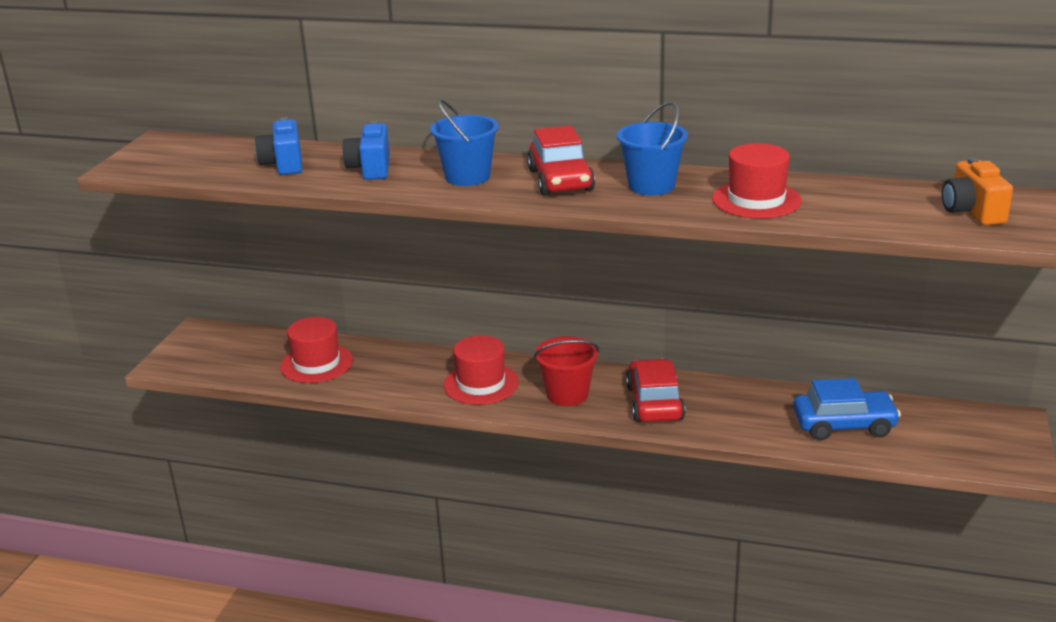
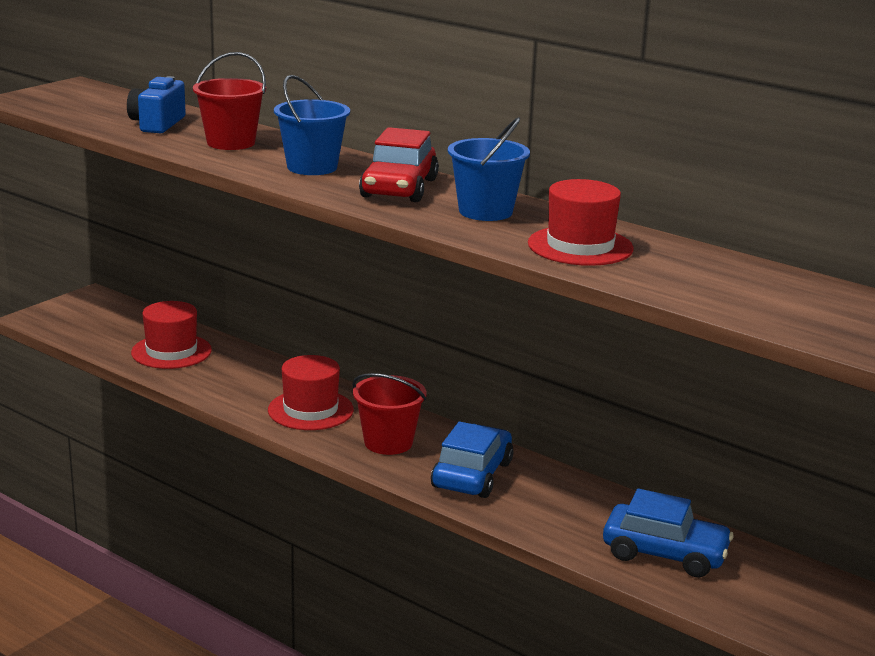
camera: 20 degrees right, 5 degrees down
blue camera [342,121,390,180] -> red bucket [193,52,266,150]
red car [626,359,685,422] -> blue car [431,422,513,498]
orange camera [942,157,1013,225] -> none

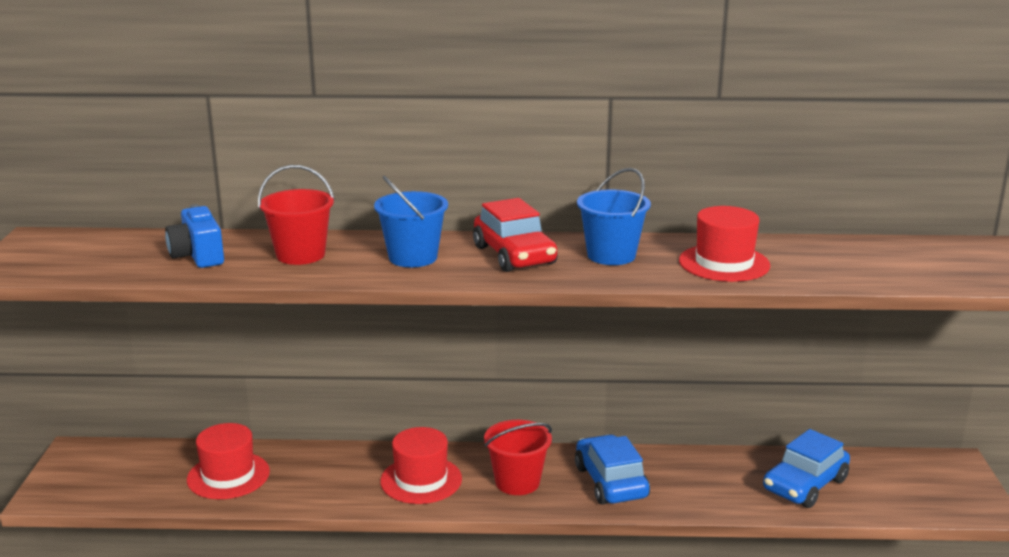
camera: 35 degrees left, 0 degrees up
blue car [603,489,733,578] -> blue car turned 150 degrees clockwise [763,429,850,508]

